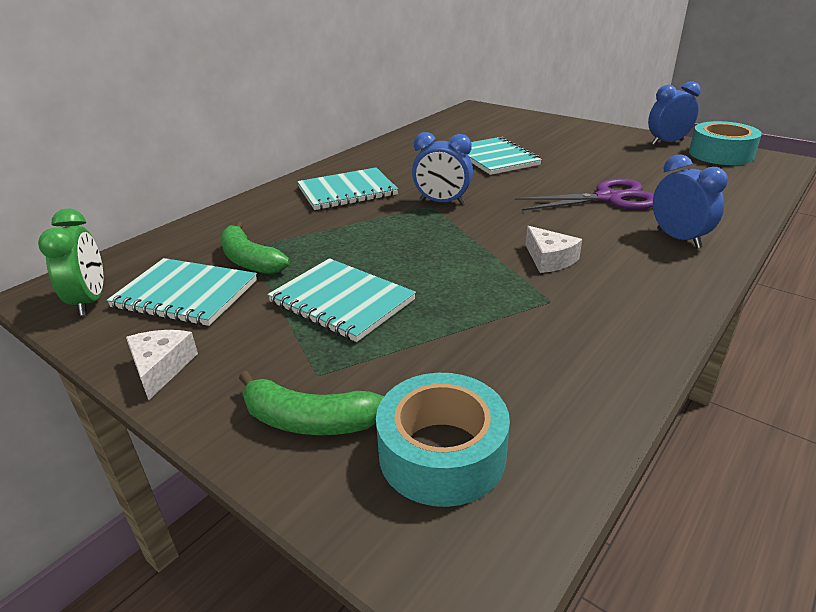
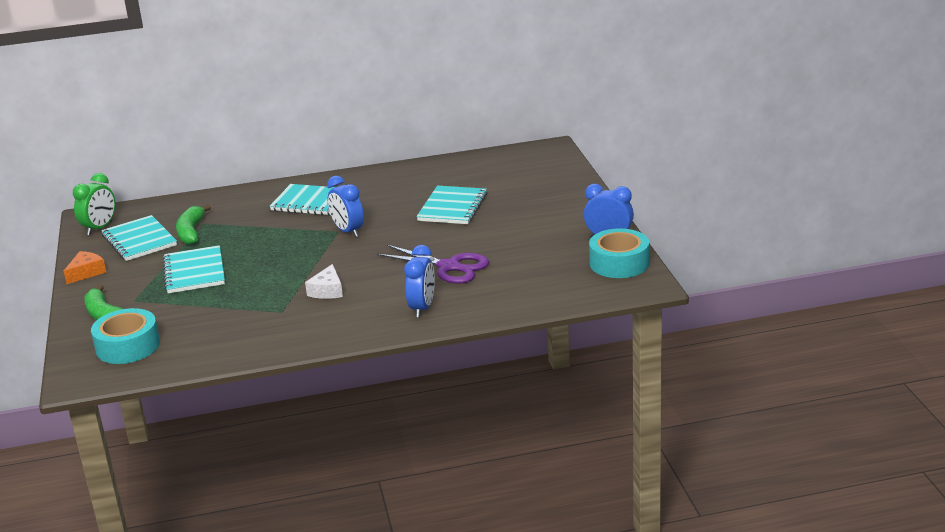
camera: 40 degrees right, 5 degrees down
white cheese [126,330,198,400] -> orange cheese [64,251,106,284]

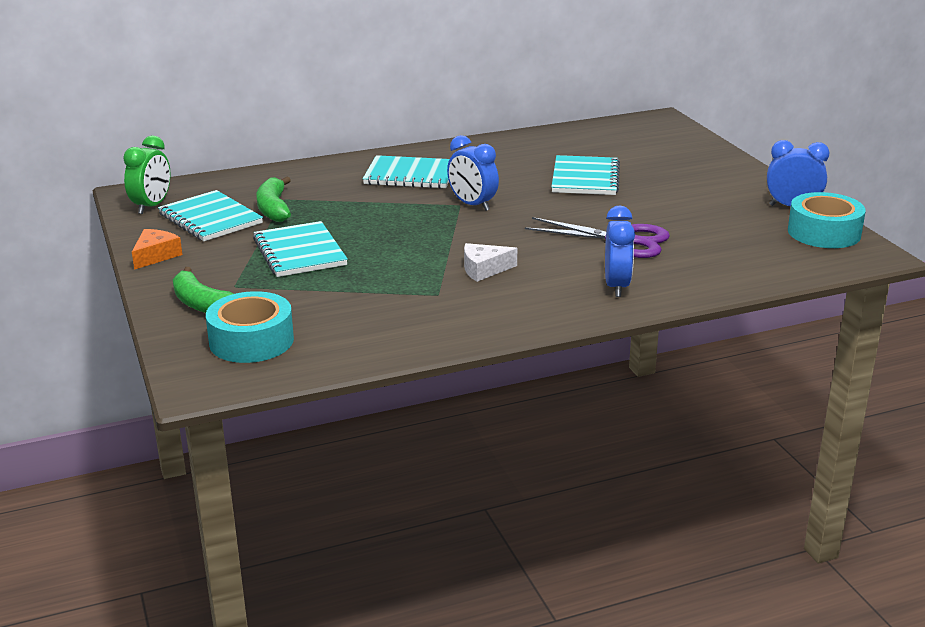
camera: 10 degrees left, 0 degrees up
white cheese [305,264,343,299] -> white cheese turned 75 degrees clockwise [464,243,517,282]

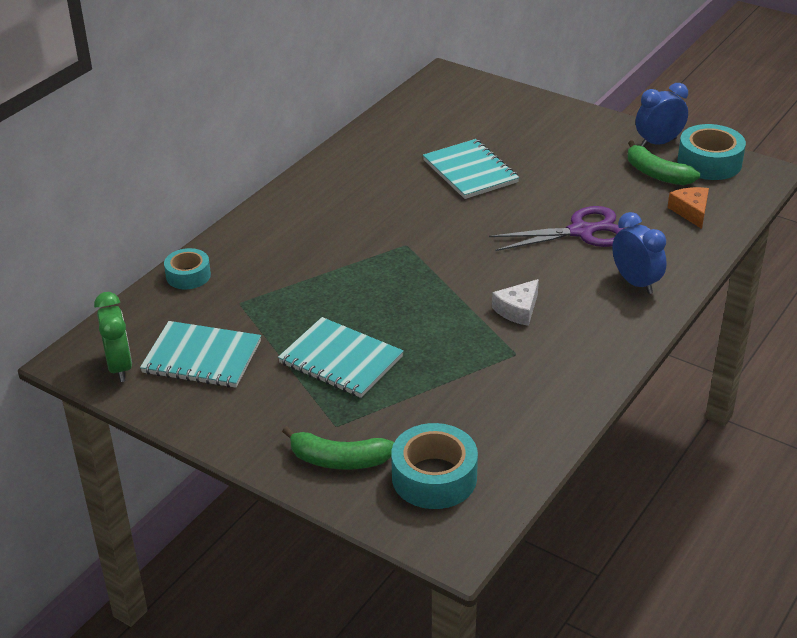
camera: 35 degrees left, 10 degrees up
orange cheese [132,229,182,270] -> orange cheese moved to [667,187,709,229]
green banana [257,176,291,222] -> green banana moved to [627,140,700,185]
turquoise notebook [363,155,449,189] -> none
blue clock [447,135,499,211] -> none
none -> turquoise tape [164,248,211,289]

